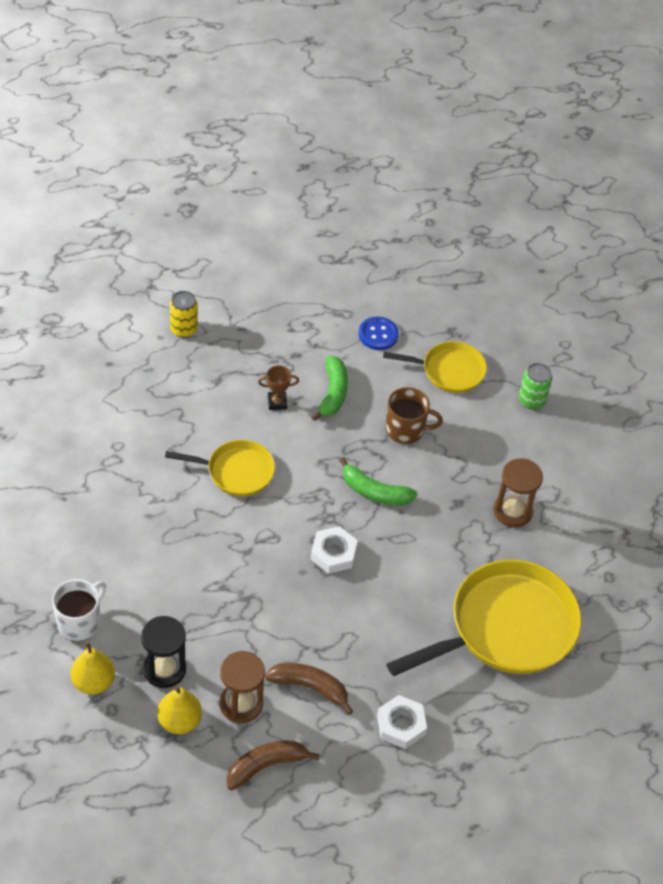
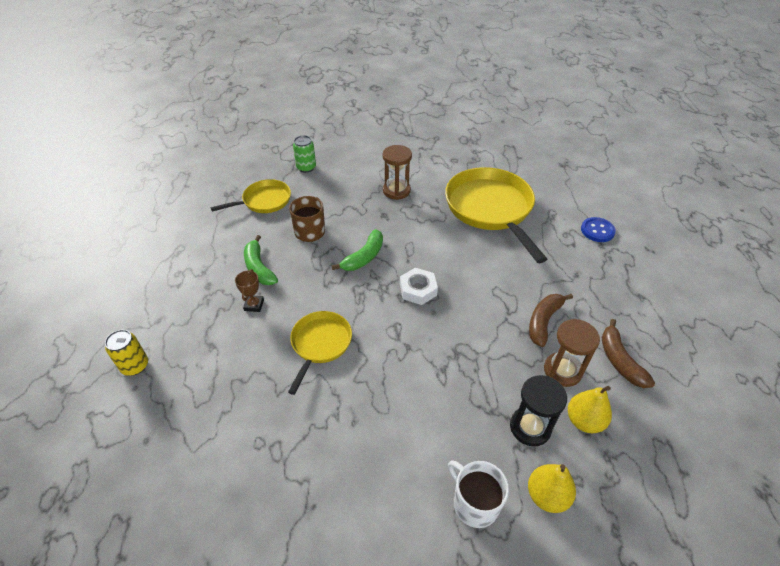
camera: 75 degrees left, 5 degrees down
green banana [311,356,348,421] -> green banana turned 135 degrees counterclockwise [244,235,278,285]
blue button [359,317,399,350] -> blue button moved to [581,217,616,242]
white nut [377,695,427,749] -> none
yellow pan [383,341,487,393] -> yellow pan turned 45 degrees clockwise [211,179,291,213]

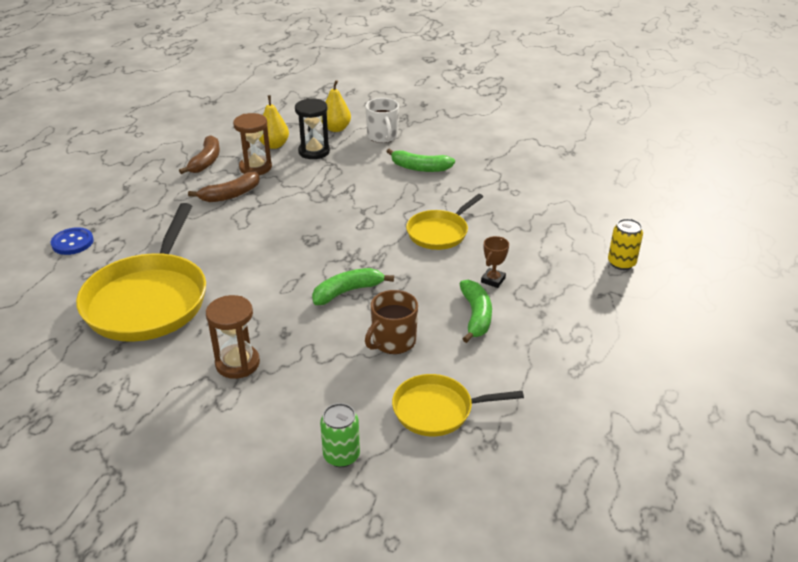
camera: 155 degrees left, 10 degrees down
white nut [400,268,438,305] -> none
none -> green banana [386,149,455,172]

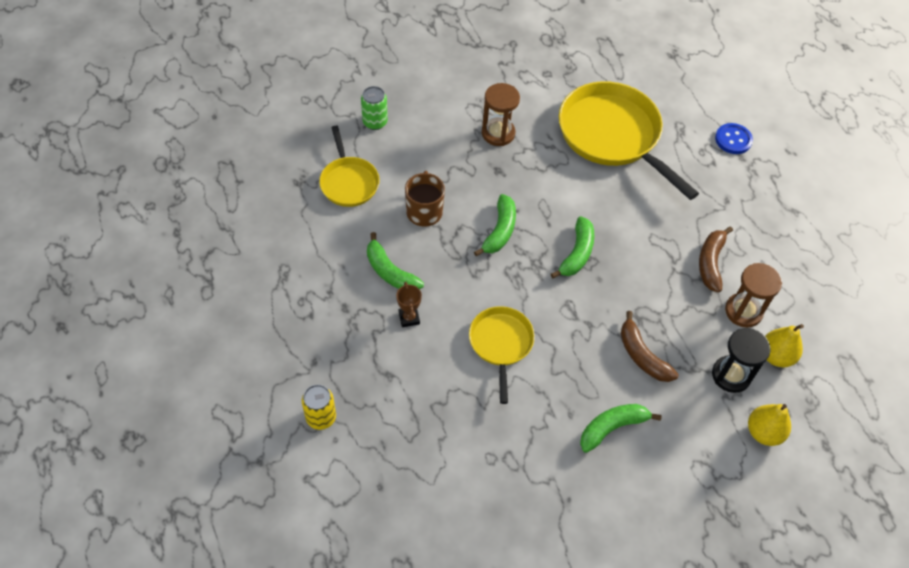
camera: 135 degrees right, 20 degrees up
brown banana [179,135,220,174] -> brown banana moved to [621,311,679,382]
white mug [365,98,399,143] -> none
yellow pan [392,374,524,436] -> yellow pan turned 120 degrees clockwise [319,126,379,207]
none -> green banana [551,216,594,278]

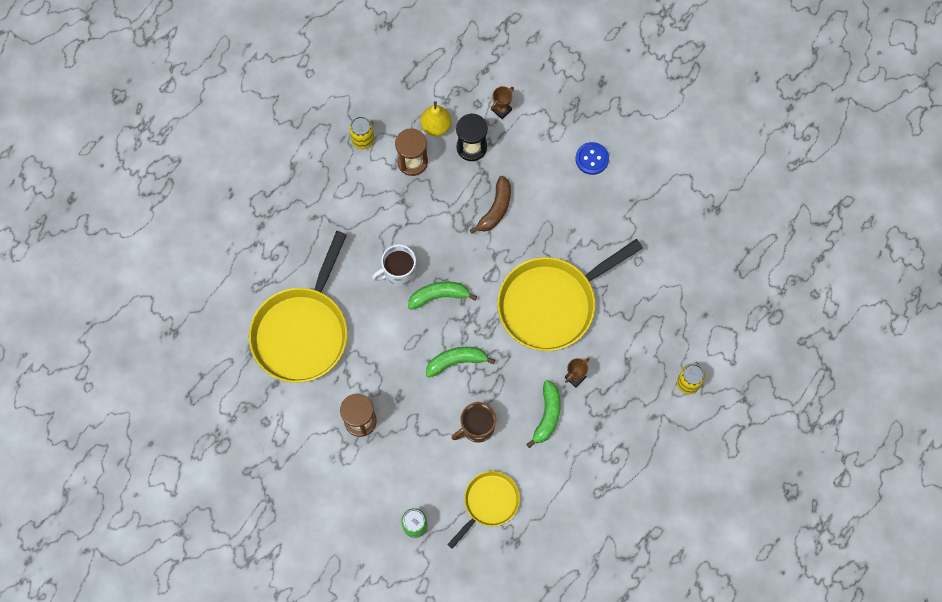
camera: 120 degrees left, 15 degrees up
yellow pan [469,306,535,404] -> yellow pan [497,239,643,351], size x1.82
green banana [580,404,662,453] -> none
brown banana [699,226,733,292] -> none
blue button [715,123,753,154] -> blue button moved to [575,142,609,175]
yellow pear [748,404,791,446] -> brown trophy [491,86,514,119]
none -> yellow can [349,117,374,149]
none -> white mug [372,245,416,286]

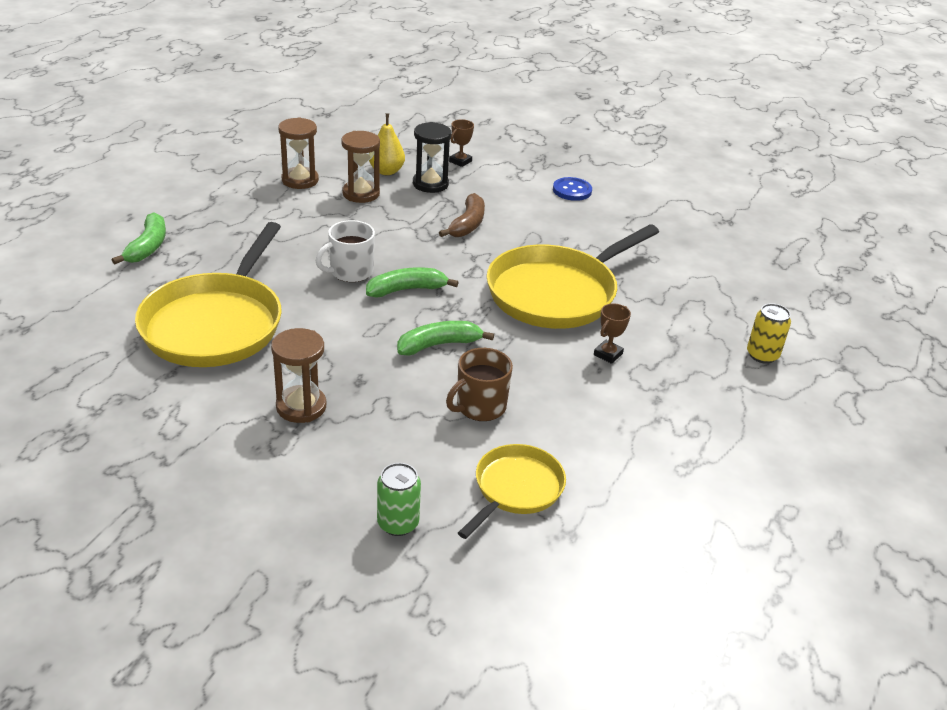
camera: 10 degrees left, 35 degrees down
yellow can [349,117,374,149] -> brown hourglass [278,117,319,189]
green banana [526,380,561,448] -> green banana moved to [112,212,166,264]

